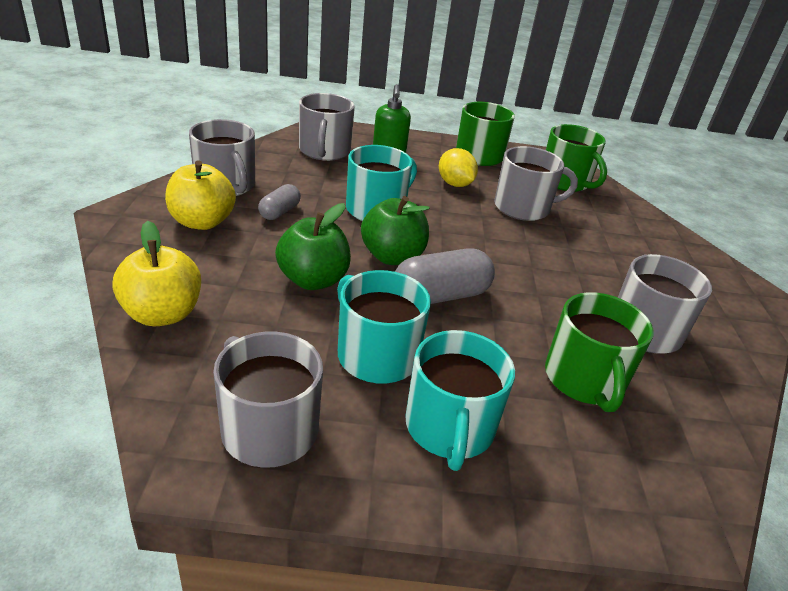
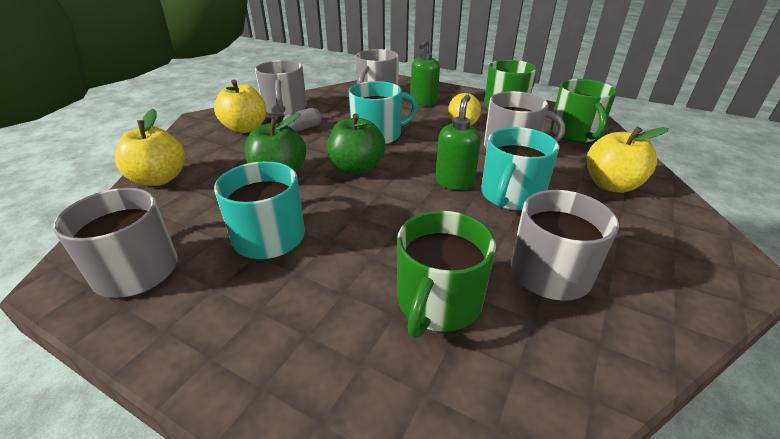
camera: 30 degrees right, 0 degrees up
grey capsule [395,248,495,304] -> none
turquoise mug [405,330,515,471] -> turquoise mug moved to [481,127,559,211]
none -> green soap dispenser [436,95,481,190]
none -> yellow apple [586,127,669,193]

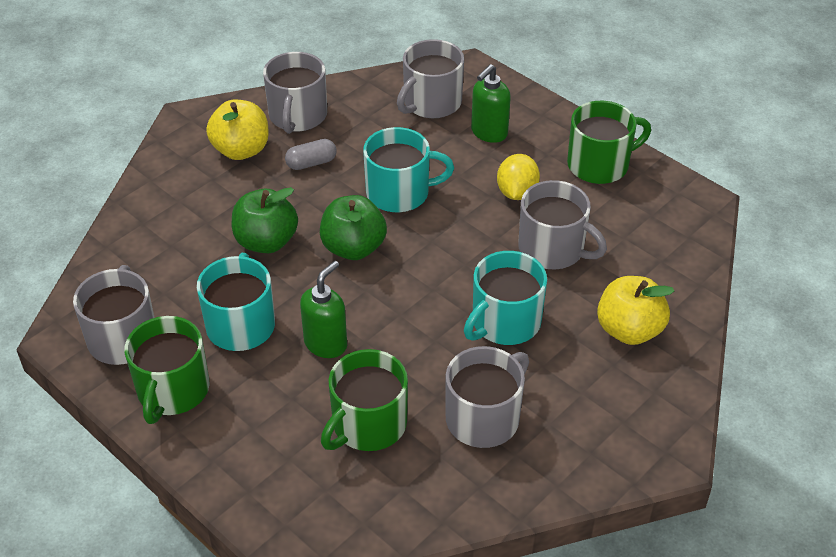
camera: 15 degrees right, 10 degrees up
yellow apple [115,109,185,186] -> none
green soap dispenser [436,95,481,190] -> green soap dispenser moved to [300,261,347,358]
green mug [550,79,617,142] -> green mug moved to [125,316,210,424]

